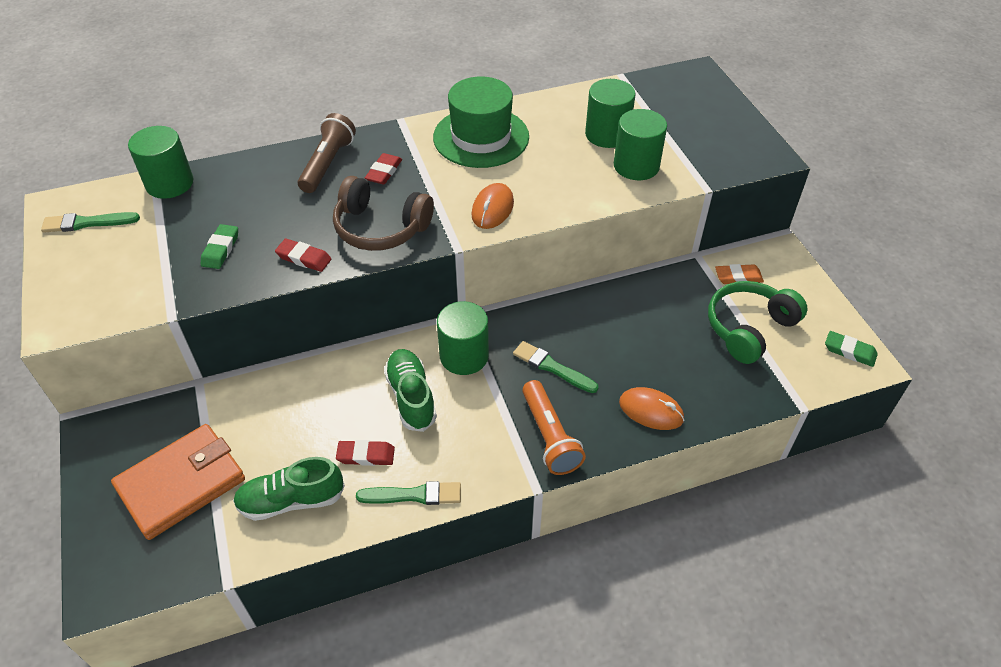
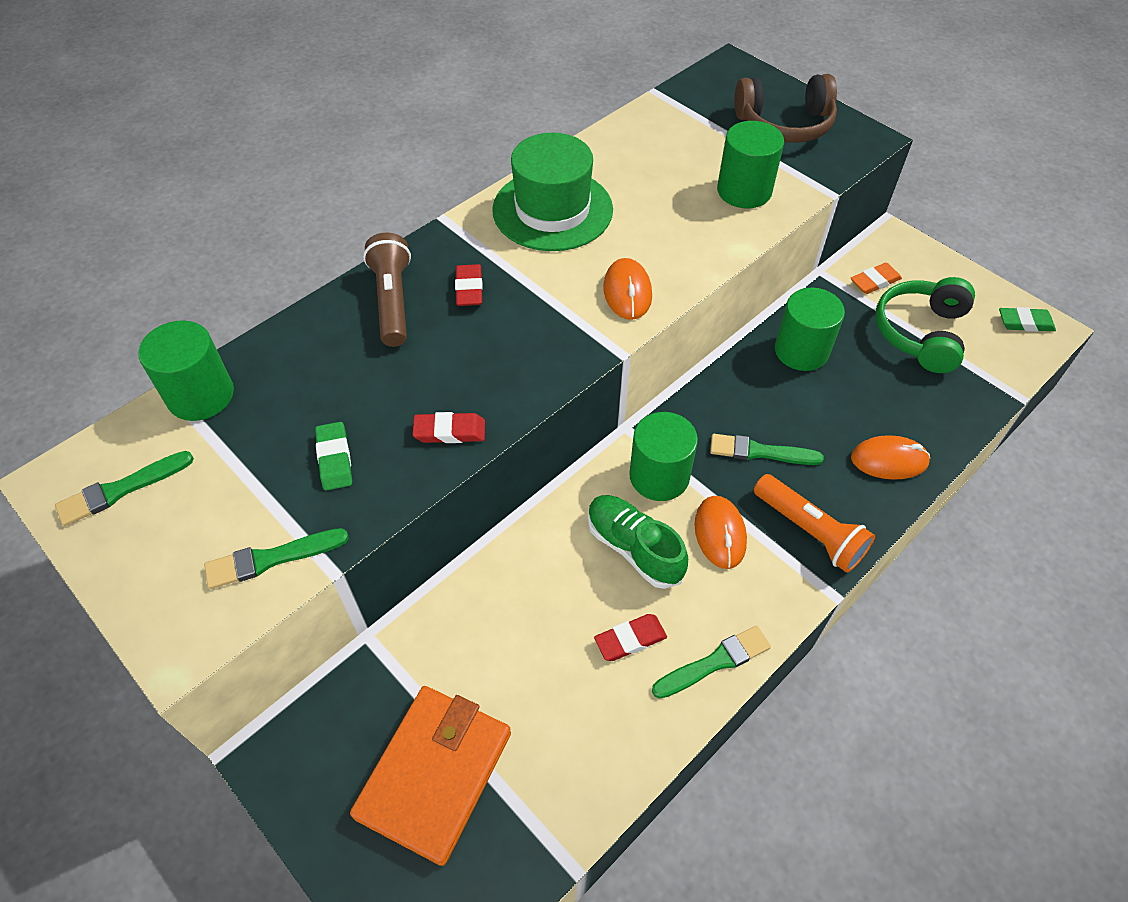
camera: 25 degrees left, 5 degrees up
green shoe [233,457,345,521] -> none
brown headphones [333,176,434,251] -> brown headphones moved to [734,74,837,143]
green cylinder [585,79,635,148] -> green cylinder moved to [775,288,845,371]
none -> green brush [204,528,349,589]
none -> orange mouse [695,496,747,569]

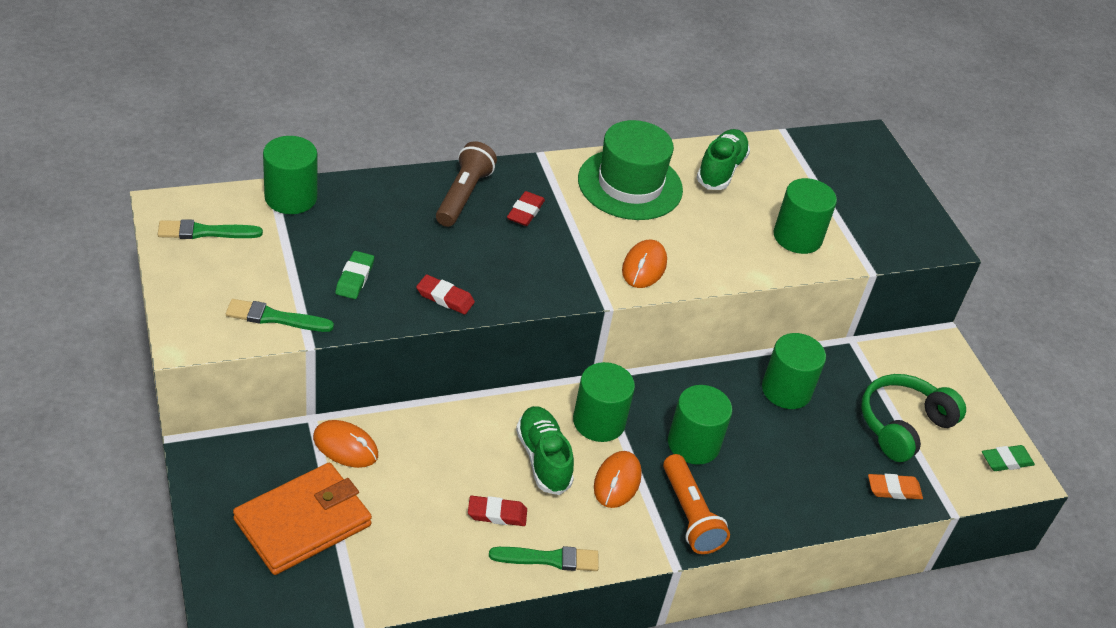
camera: 20 degrees right, 10 degrees down
green brush [710,434,824,465] -> green cylinder [668,385,732,465]
brown headphones [734,74,837,143] -> none
orange eraser [851,263,902,294] -> orange eraser moved to [868,474,923,499]
orange mouse [851,435,930,480] -> orange mouse moved to [313,420,378,468]
green eraser [999,307,1056,332] -> green eraser turned 45 degrees counterclockwise [982,445,1035,471]
none -> green shoe [696,129,750,190]

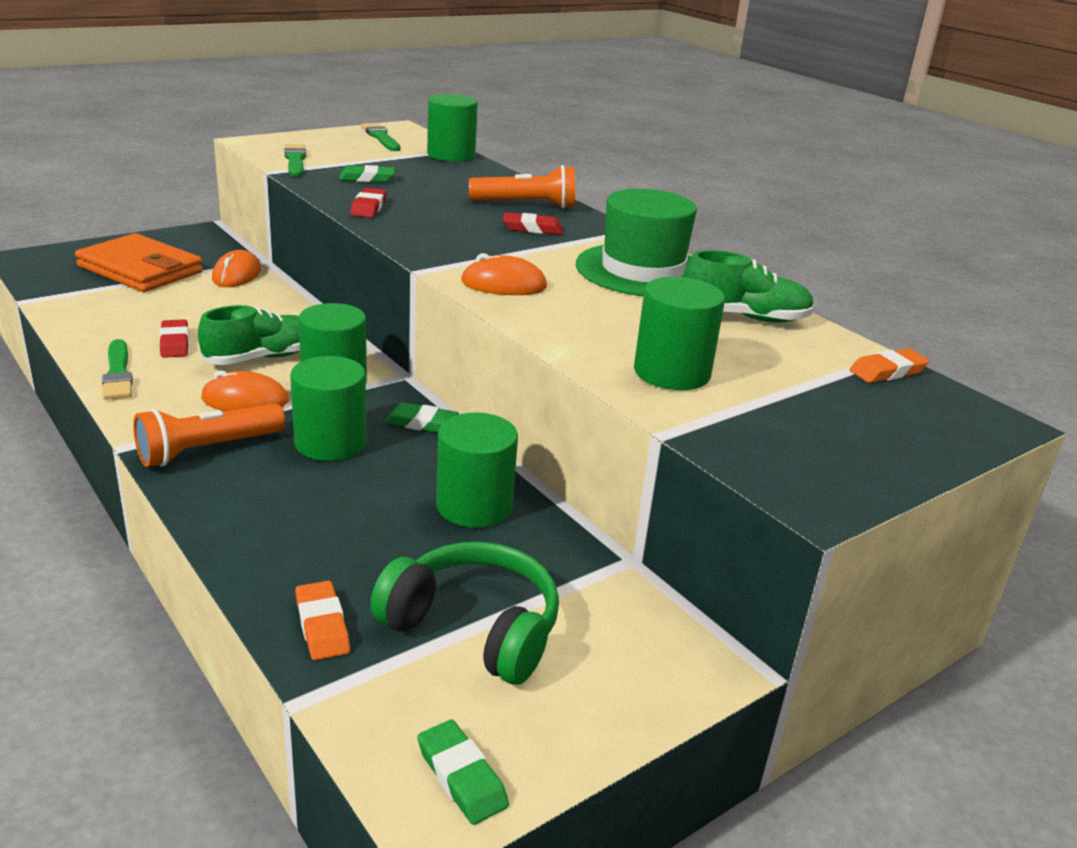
camera: 75 degrees right, 15 degrees down
brown flashlight [436,141,497,227] -> orange flashlight [469,165,575,209]
none -> green eraser [384,403,459,433]
none -> orange eraser [850,348,929,383]

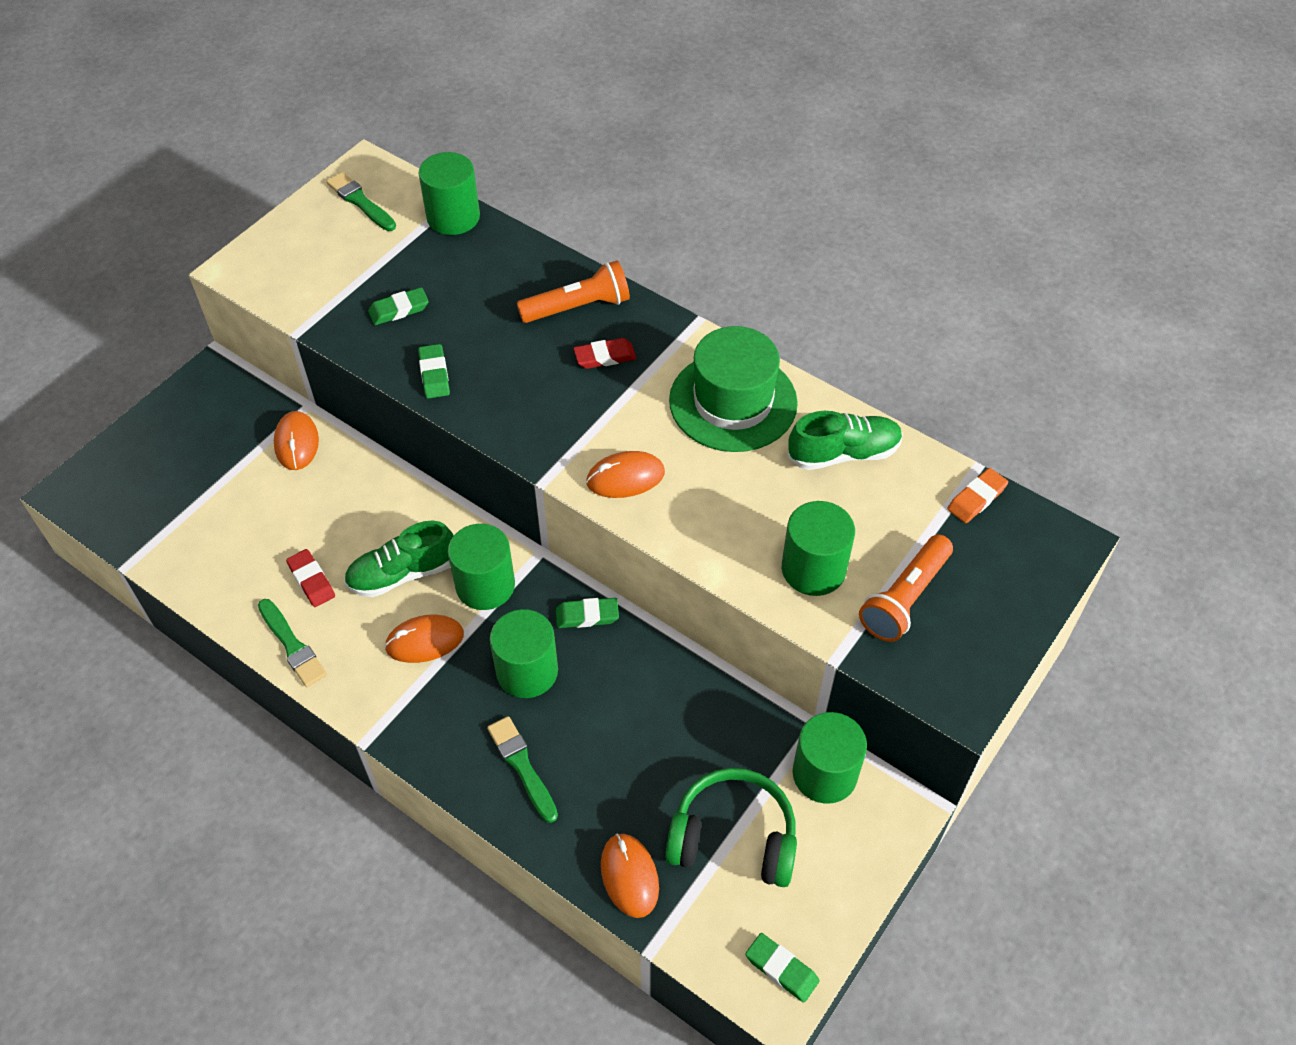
camera: 15 degrees left, 25 degrees up
orange wallet [75,233,203,292] -> none
orange flashlight [133,404,286,467] -> orange flashlight moved to [859,534,953,642]
green shoe [198,305,300,365] -> green shoe turned 150 degrees counterclockwise [344,521,454,597]
green brush [285,144,306,177] -> green brush moved to [487,716,558,823]
orange eraser [295,581,350,660] -> orange mouse [601,834,659,918]
red eraser [350,188,387,218] -> green eraser [418,344,450,399]
green cylinder [436,413,518,528] -> green cylinder moved to [793,712,867,804]

